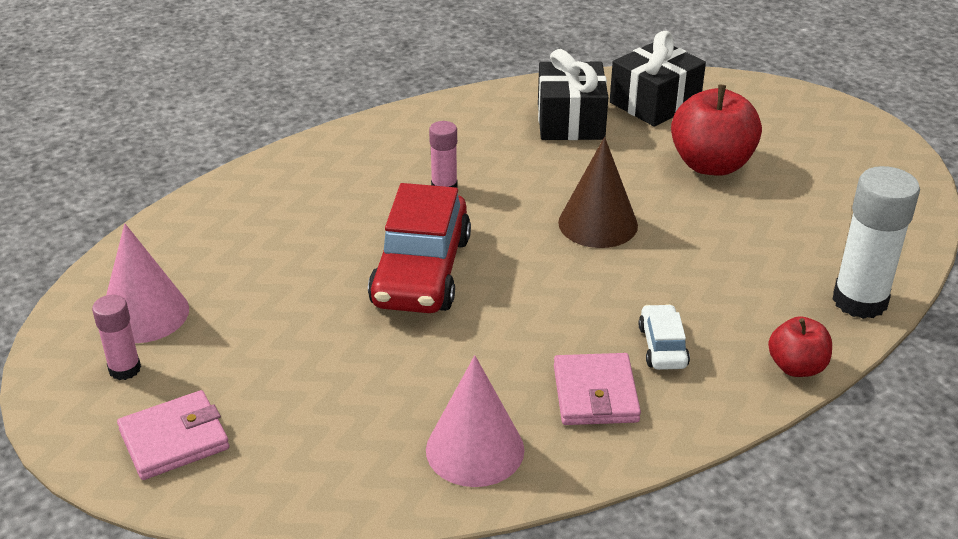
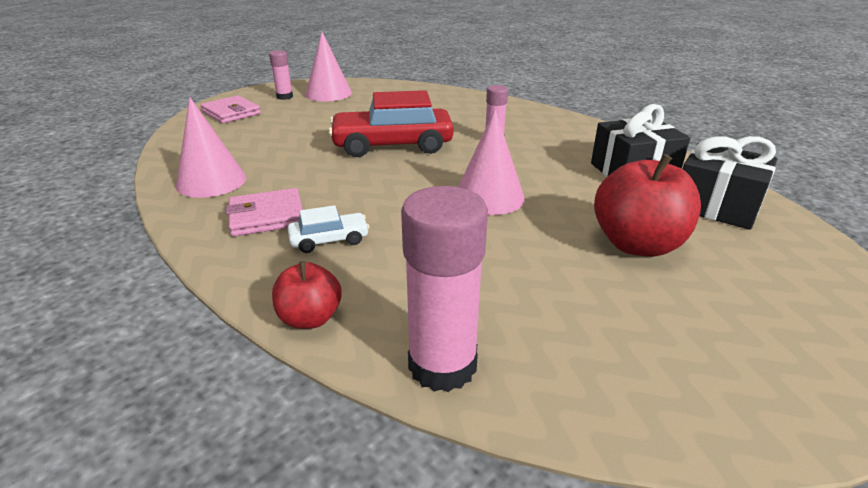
camera: 75 degrees right, 5 degrees down
brown cone [558,137,638,248] -> pink cone [458,109,525,215]
white glue stick [833,166,920,319] -> pink glue stick [401,186,488,392]

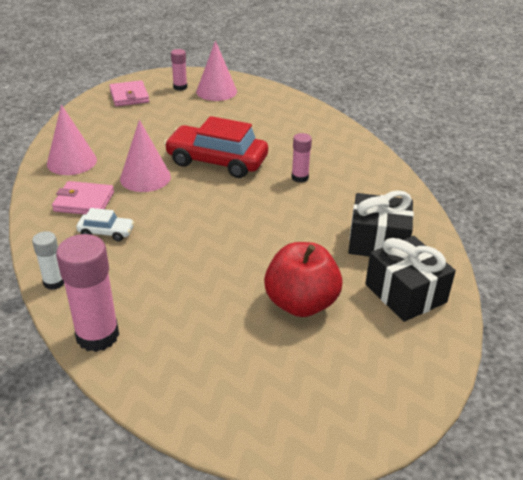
camera: 25 degrees right, 5 degrees up
red apple [272,261,342,329] -> white glue stick [32,231,64,290]
pink cone [458,109,525,215] -> pink cone moved to [120,120,171,192]

